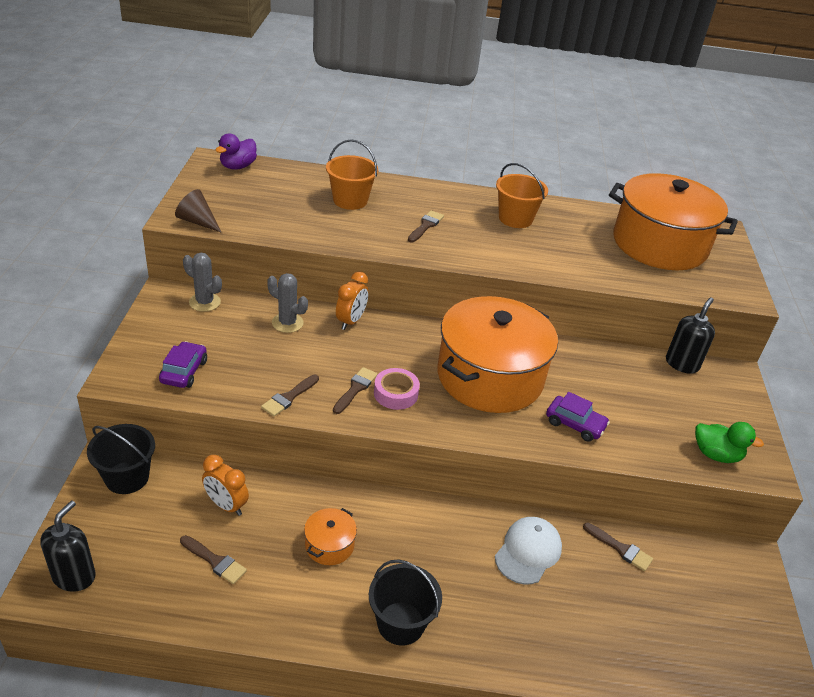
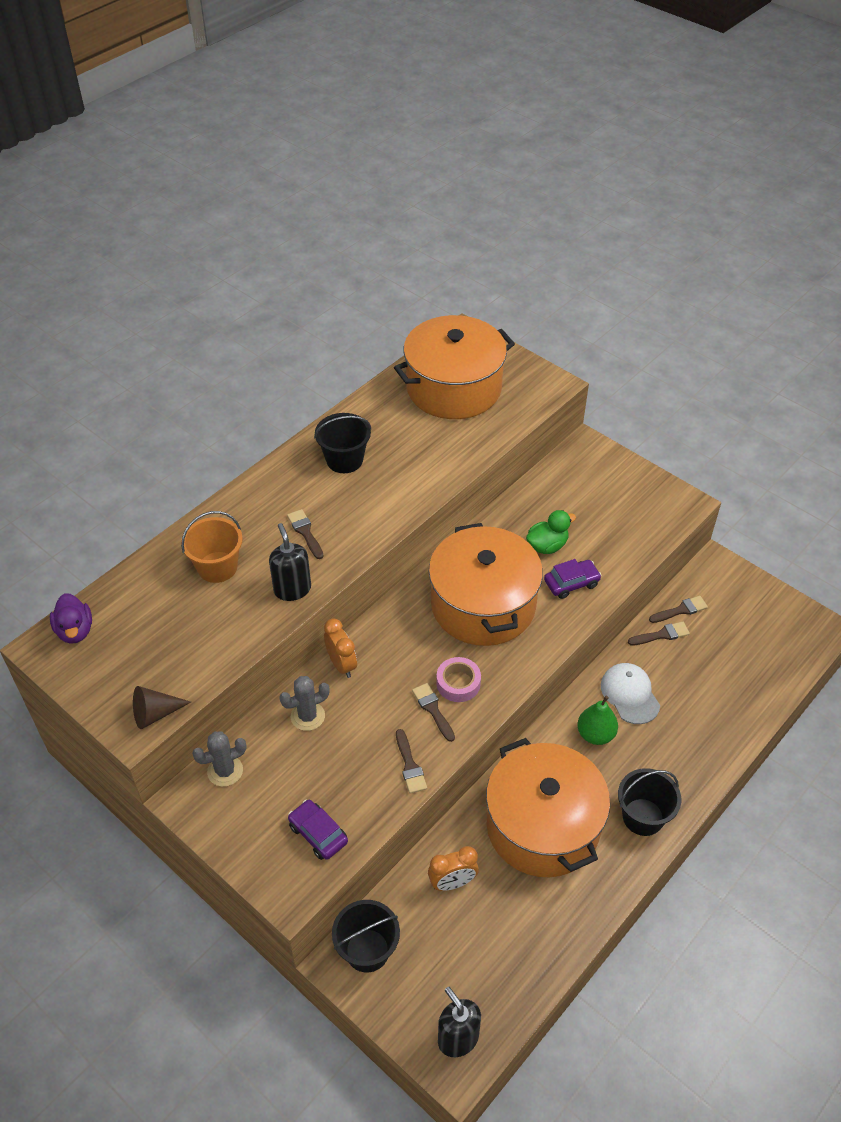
camera: 50 degrees left, 10 degrees up
brown brush [180,535,247,584] -> brown brush moved to [649,596,708,623]
orange pot [304,508,357,565] -> orange pot [486,738,610,877], size x2.48
orange bucket [496,163,548,228] -> black bucket [314,413,371,473]
black soap dispenser [666,297,715,374] -> black soap dispenser moved to [269,523,311,601]
green duck [695,422,764,463] -> green duck moved to [526,510,576,554]
none -> green pear [577,696,618,745]

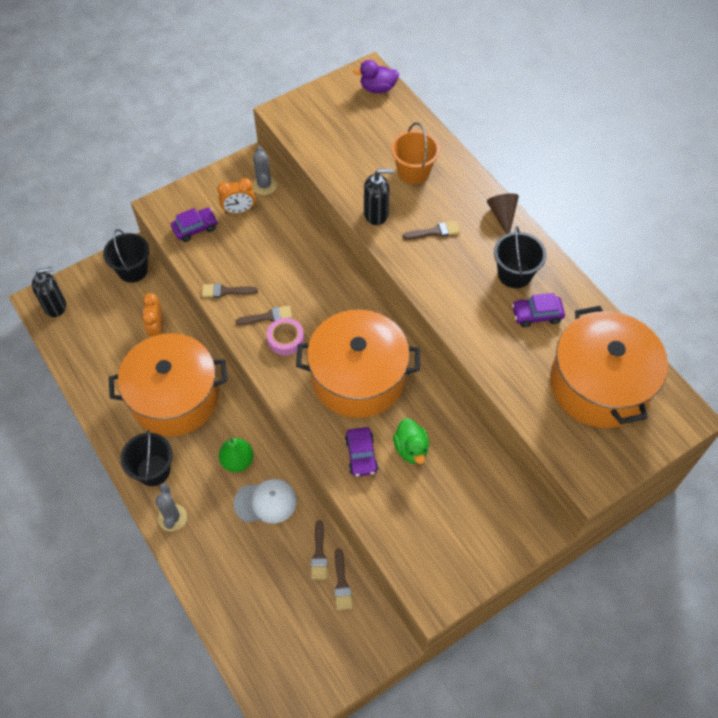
camera: 105 degrees right, 10 degrees up
brown cone [133,686,191,729] -> brown cone moved to [487,193,519,234]
grey cactus [279,676,330,731] -> grey cactus moved to [155,483,187,531]
orange clock [324,619,357,678] -> orange clock moved to [217,178,255,214]
none -> purple car [512,293,565,327]

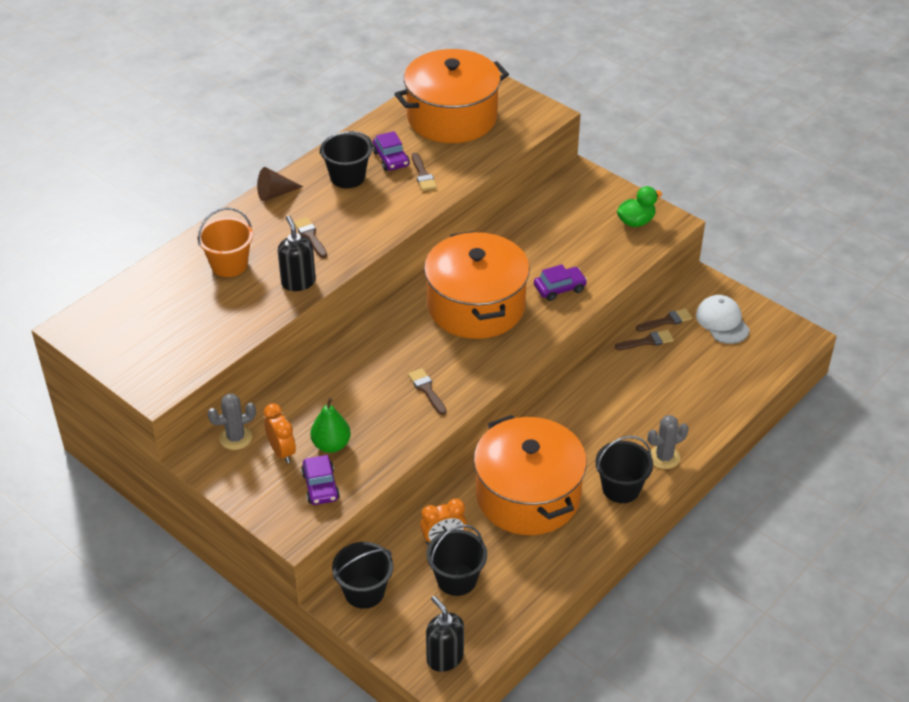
camera: 105 degrees left, 15 degrees down
purple car [171,208,218,242] -> purple car turned 150 degrees counterclockwise [301,455,340,505]
brown brush [202,283,258,298] -> brown brush moved to [412,153,437,191]
green pear [219,438,254,472] -> green pear moved to [310,398,351,453]
white cap [233,479,297,523] -> white cap moved to [696,295,750,344]
pink tape [267,318,304,355] -> none
purple duck [353,60,399,93] -> none
green duck [393,418,429,464] -> green duck moved to [617,186,662,227]
none -> black bucket [427,525,487,596]

